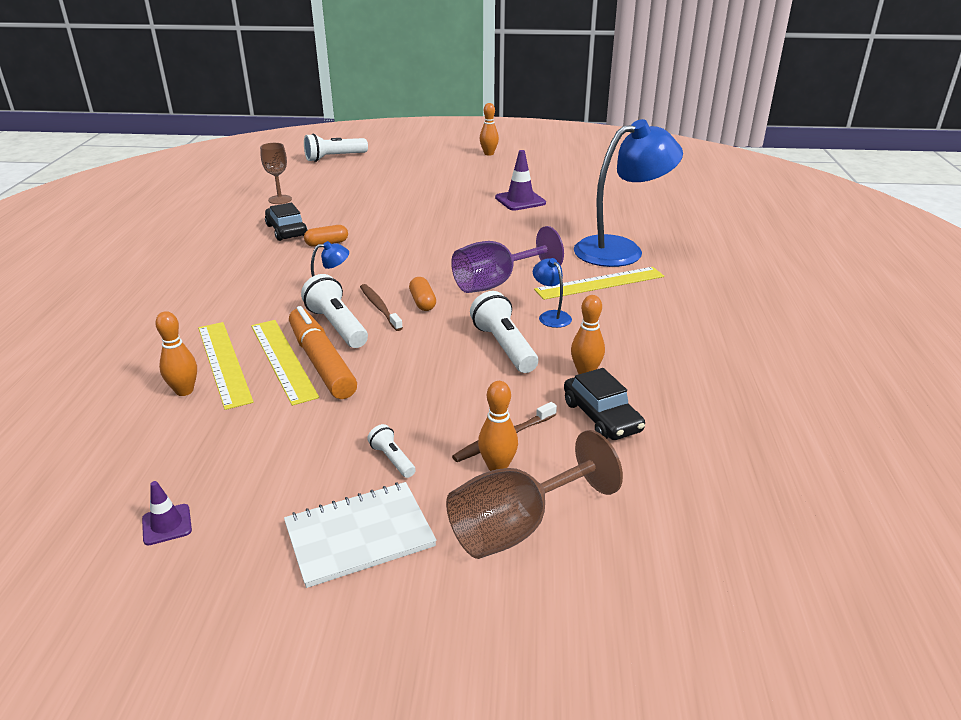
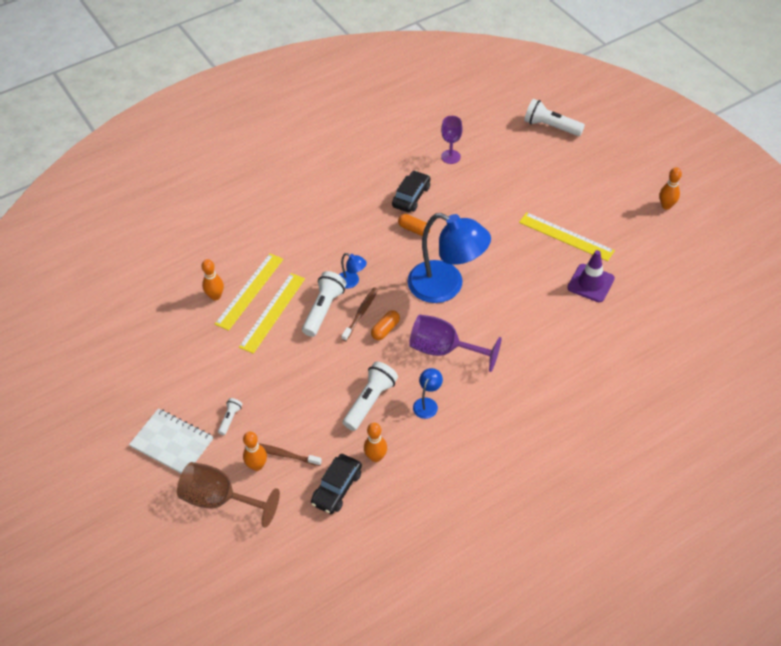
camera: 55 degrees right, 20 degrees up
purple traffic cone [142,481,192,545] -> none
brown goblet [260,143,292,204] -> purple goblet [441,116,463,164]
orange marker [289,306,357,399] -> none
yellow ruler [534,267,664,300] -> yellow ruler moved to [519,212,615,261]
blue lamp [574,119,683,267] -> blue lamp moved to [407,213,491,303]

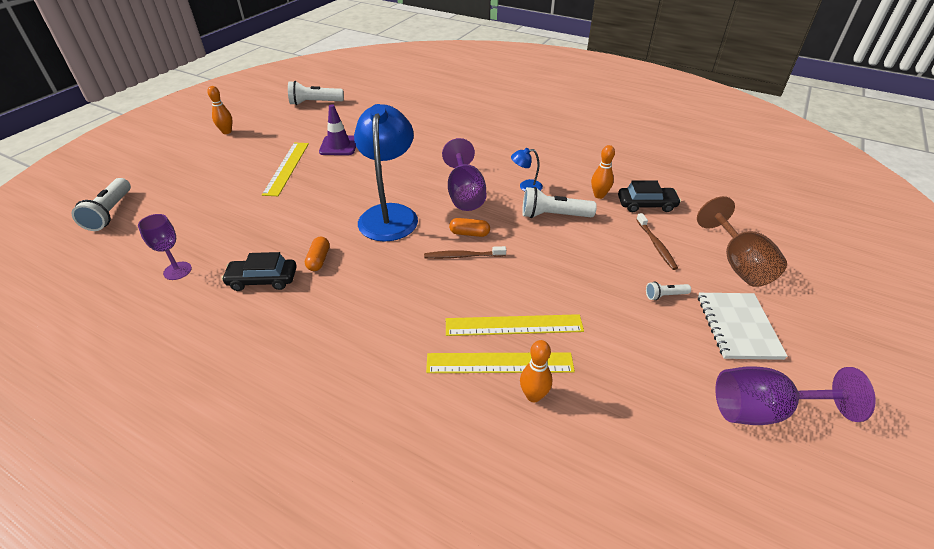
camera: 120 degrees left, 10 degrees down
orange bowling pin [243,432,267,471] -> none
white flashlight [302,271,347,337] -> white flashlight moved to [288,81,344,105]
blue lamp [339,253,367,289] -> none
none -> purple goblet [715,366,876,425]

